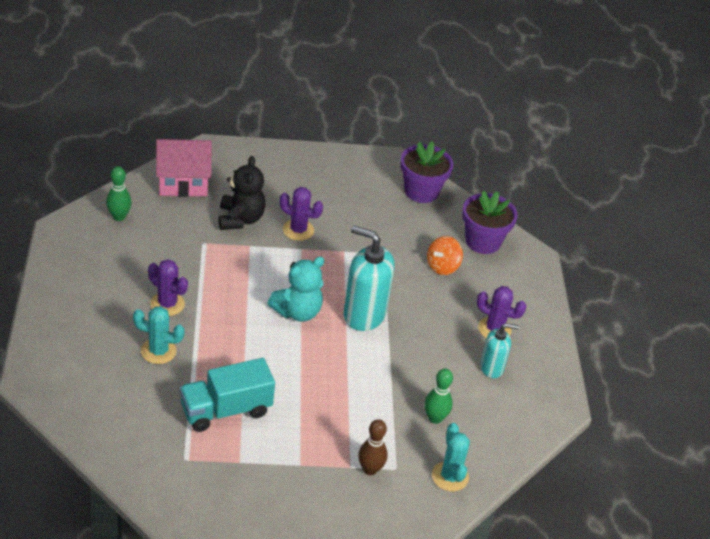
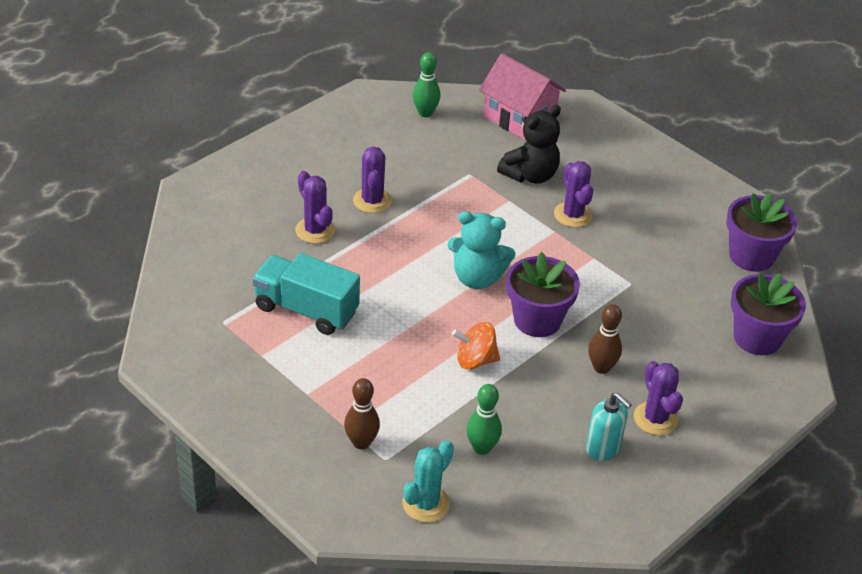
camera: 50 degrees right, 0 degrees up
turquoise cactus [133,306,185,364] -> purple cactus [295,171,335,244]
turquoise soap dispenser [344,225,395,331] -> purple flower pot [506,252,580,337]
orange spinning top [427,236,463,275] -> orange spinning top moved to [452,322,500,370]
none -> brown bowling pin [588,304,622,374]

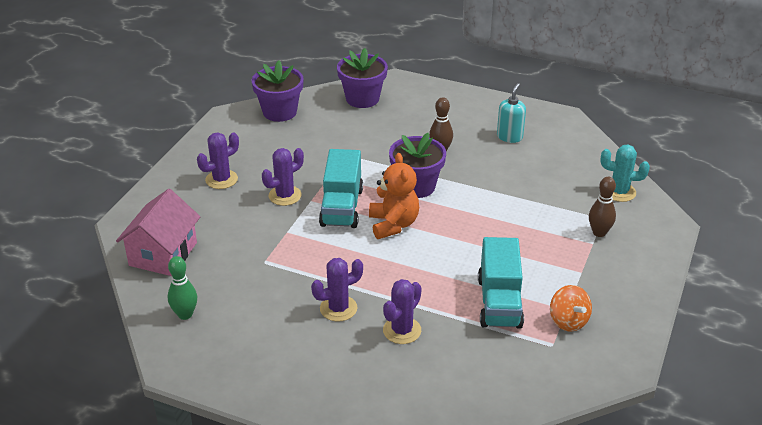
camera: 110 degrees left, 5 degrees down
turquoise teddy bear [448,211,516,289] -> orange teddy bear [369,153,419,239]
orange spinning top [452,322,500,370] -> orange spinning top moved to [550,285,592,332]
green bowling pin [466,384,502,455] -> none
black teddy bear [497,105,561,184] -> none
purple cactus [634,361,683,435] -> purple cactus moved to [197,132,239,189]
none -> turquoise truck [319,149,363,228]

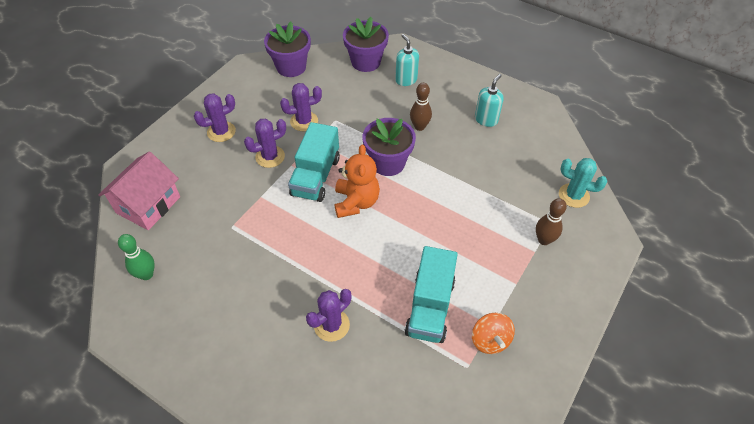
camera: 10 degrees right, 15 degrees up
purple cactus [311,258,363,322] -> purple cactus moved to [280,83,322,131]
none -> turquoise soap dispenser [395,34,419,86]

